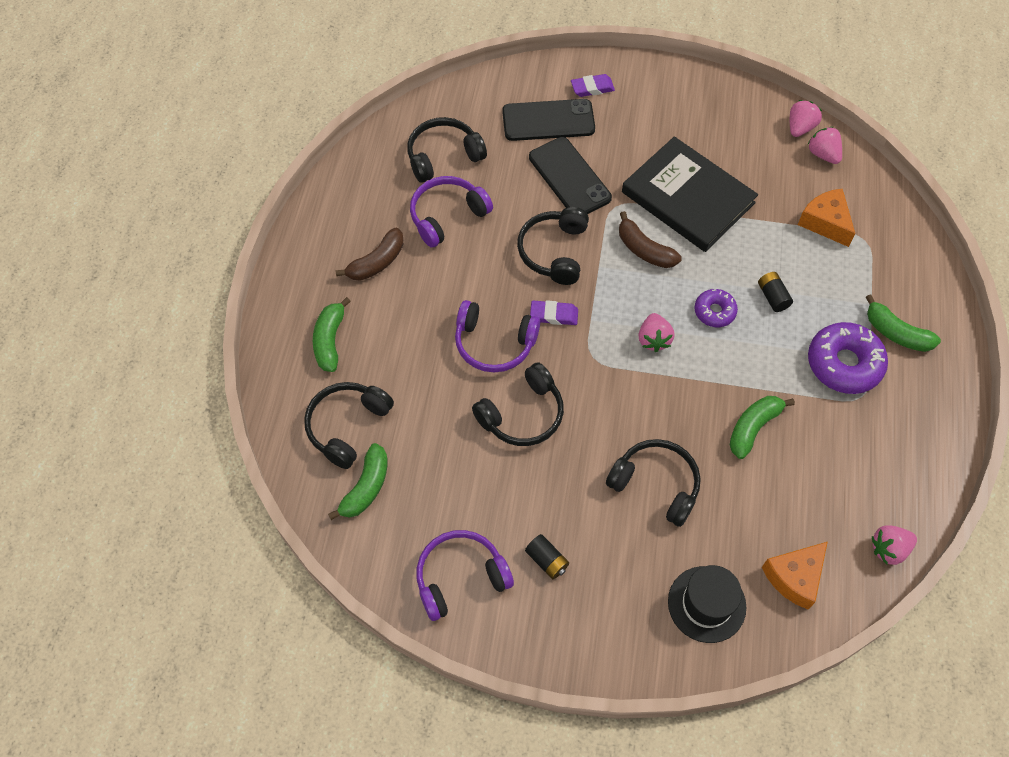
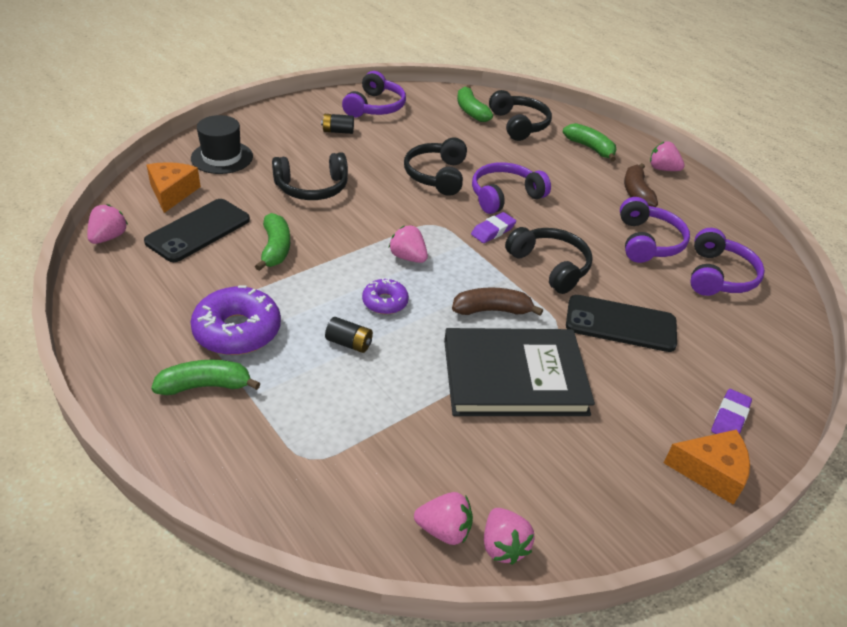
camera: 130 degrees right, 20 degrees down
black headphones [407,117,487,183] -> purple headphones [690,228,765,296]
black phone [502,99,595,141] -> black phone moved to [144,199,250,262]
orange cheese [798,188,855,247] -> orange cheese moved to [664,430,750,505]
none -> pink strawberry [650,141,685,171]

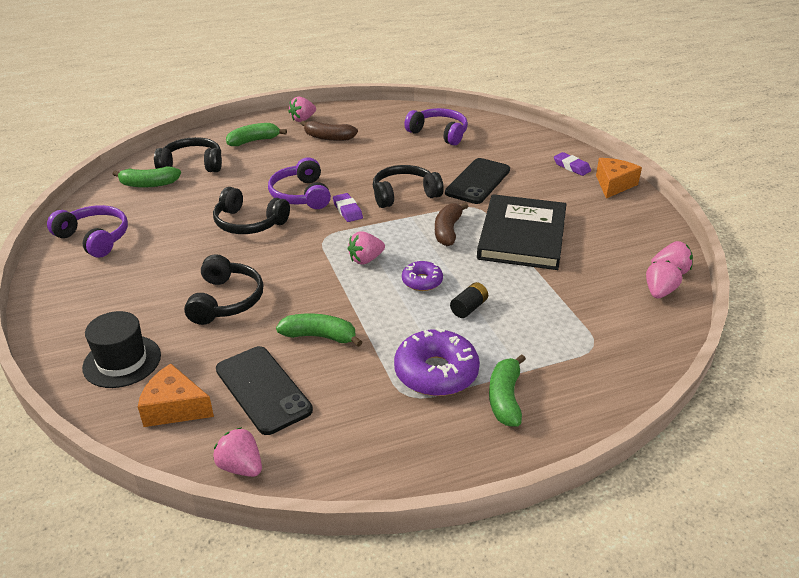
camera: 70 degrees left, 5 degrees down
black battery [321,114,354,134] -> none
purple headphones [620,197,690,263] -> none

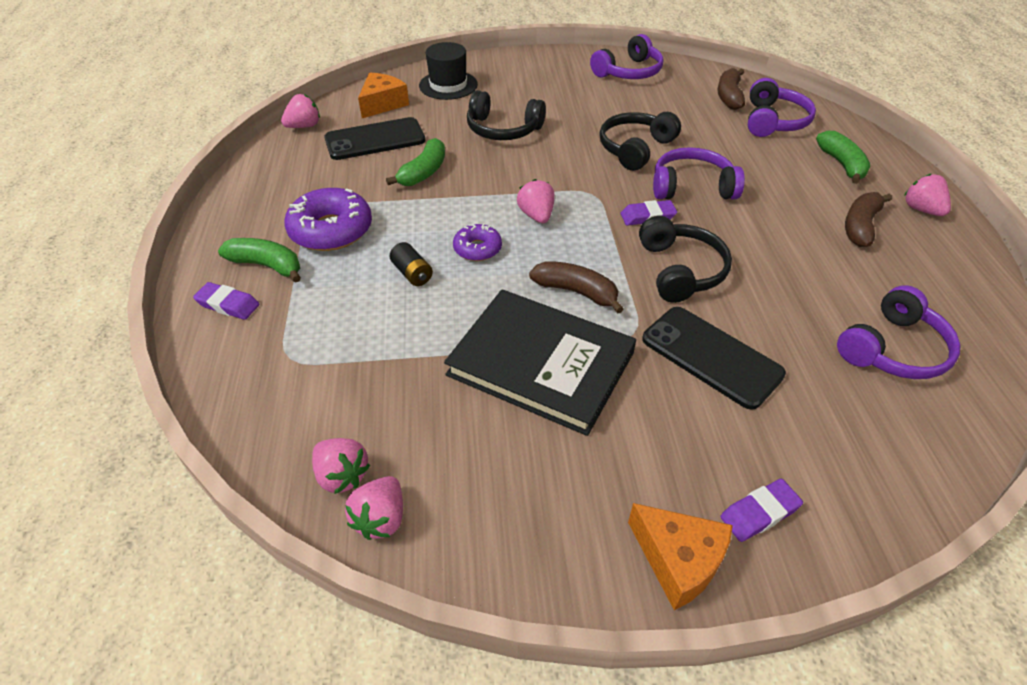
camera: 105 degrees right, 10 degrees up
green banana [113,166,181,188] -> brown banana [718,68,745,110]
black headphones [154,137,222,172] -> purple headphones [748,78,816,137]
none -> purple eraser [193,282,259,320]

